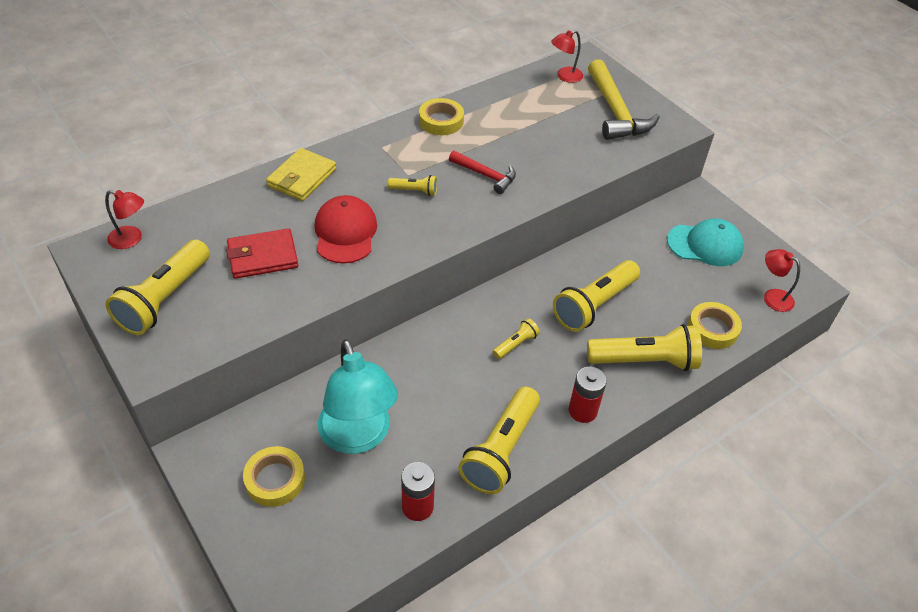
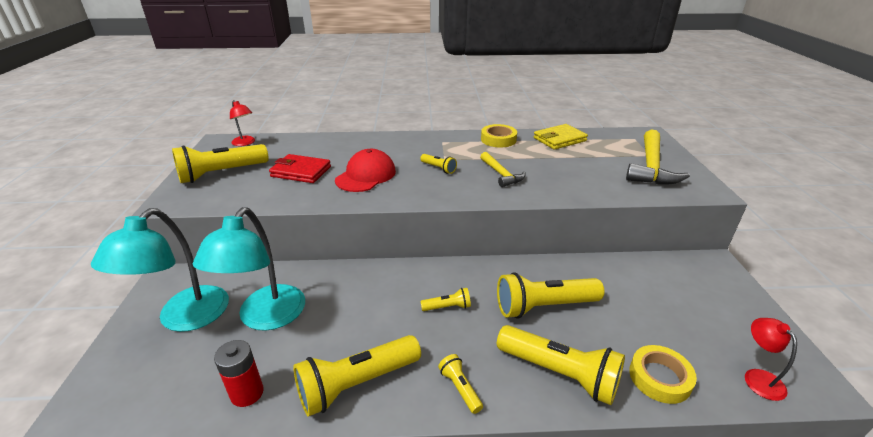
camera: 35 degrees right, 15 degrees down
yellow tape [243,446,305,507] -> turquoise lamp [91,208,229,332]
yellow wallet [266,148,336,201] -> yellow wallet moved to [534,124,588,150]
red hammer [449,151,516,194] -> yellow hammer [480,152,526,187]
red lamp [551,30,583,83] -> none
red battery [569,367,607,423] -> yellow flashlight [438,354,483,414]
turquoise cap [667,219,744,266] -> none

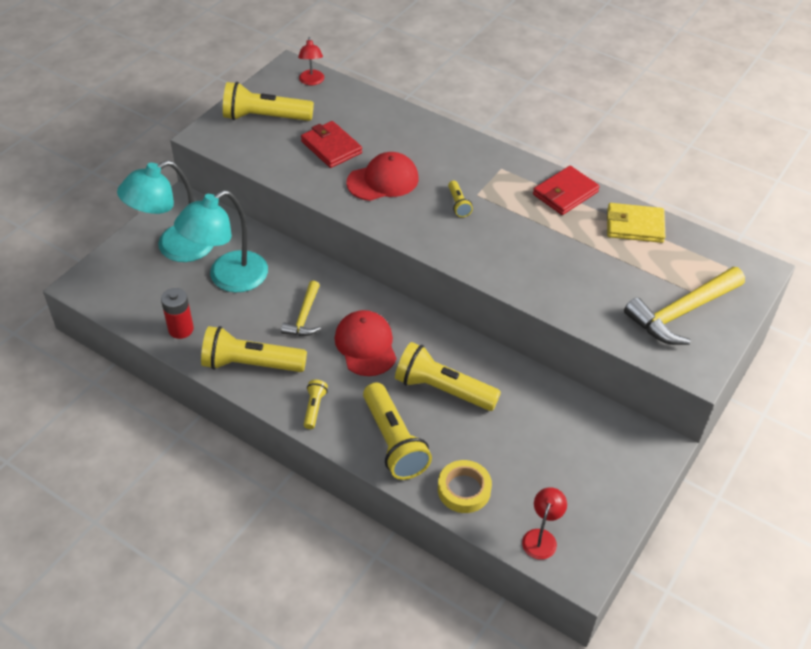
camera: 35 degrees right, 15 degrees up
yellow flashlight [420,288,471,311] -> red cap [335,310,396,376]
yellow hammer [480,152,526,187] -> yellow hammer moved to [281,280,321,336]
yellow tape [481,124,517,147] -> red wallet [533,166,600,215]

